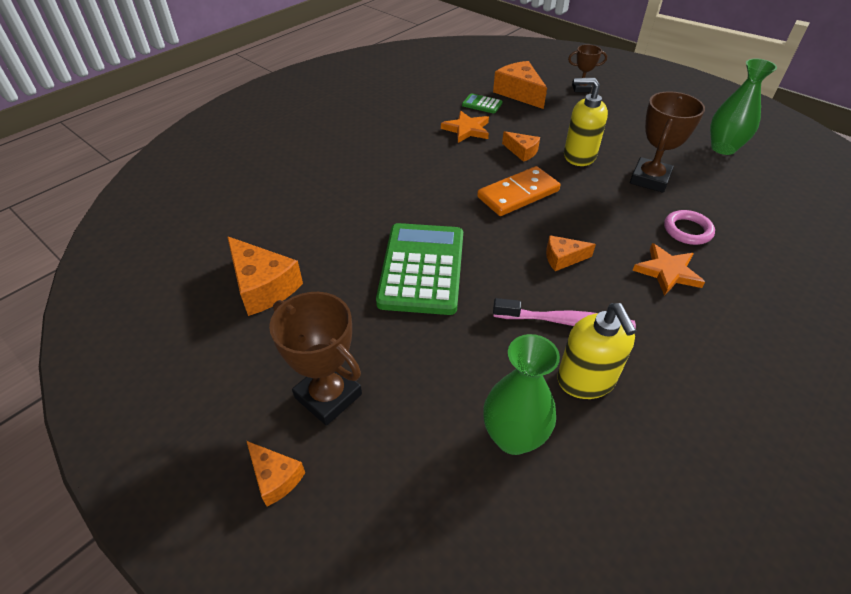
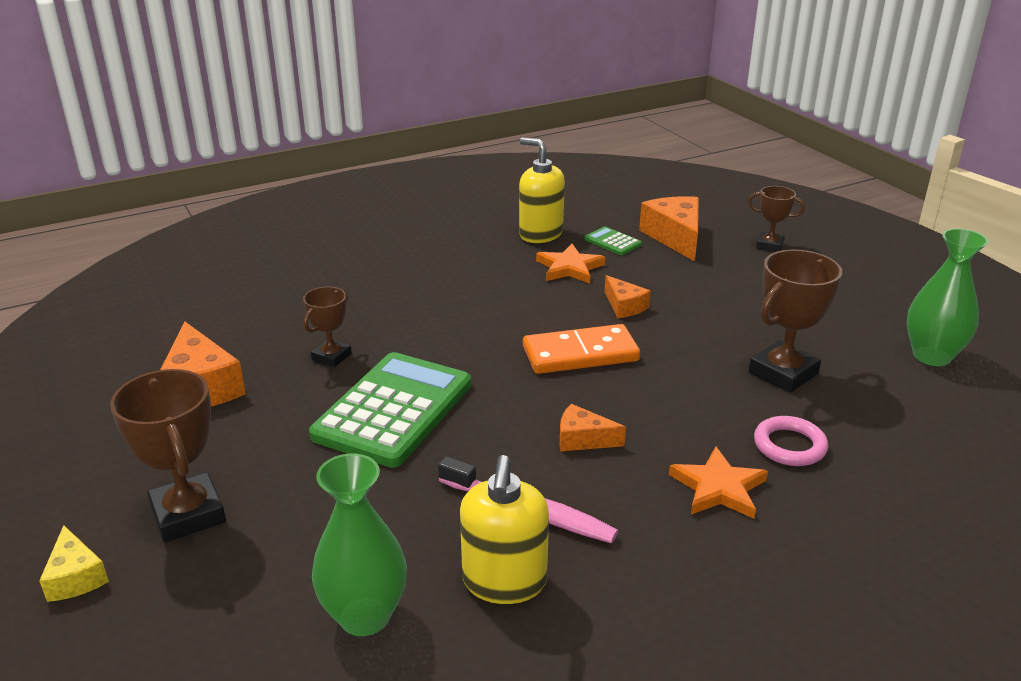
camera: 20 degrees right, 15 degrees down
orange cheese [247,441,305,506] -> yellow cheese [39,525,109,602]
yellow soap dispenser [564,78,608,166] -> yellow soap dispenser moved to [519,138,565,243]
none -> brown trophy [303,287,352,367]

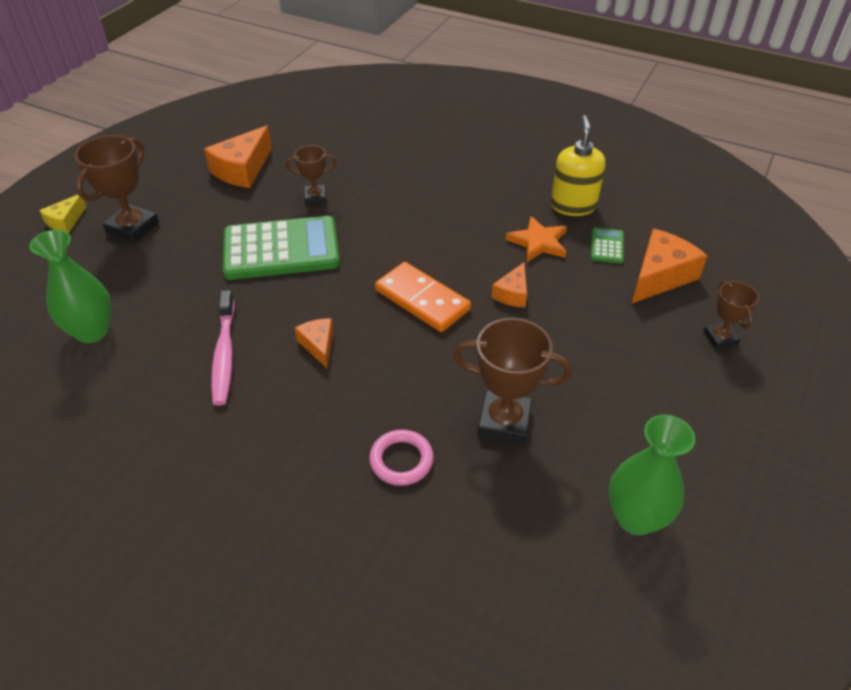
camera: 55 degrees right, 15 degrees up
yellow soap dispenser [460,455,549,604] -> none
orange star [669,447,768,519] -> none

